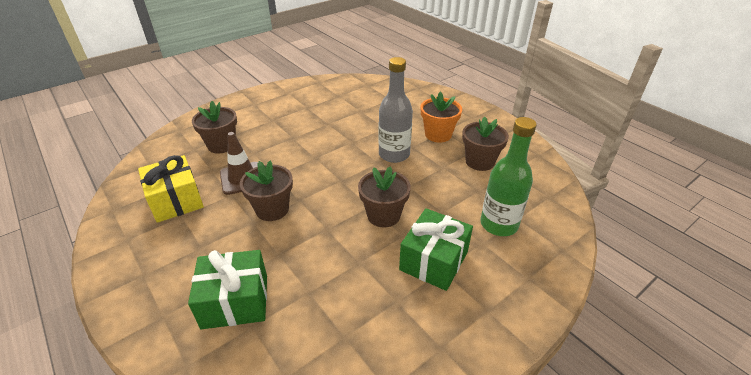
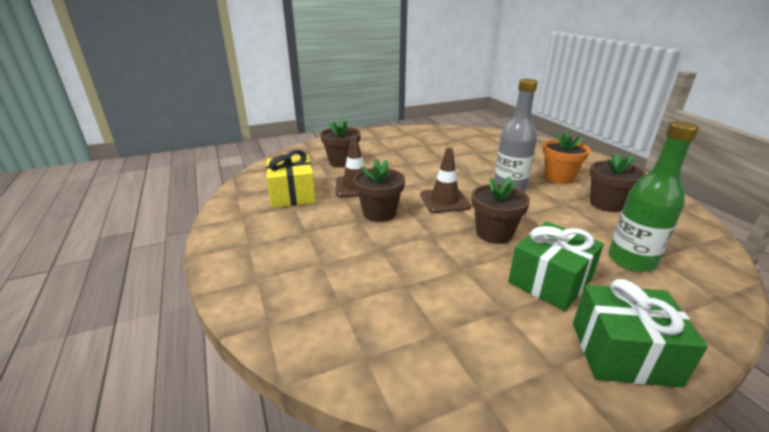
camera: 15 degrees right, 10 degrees down
green gift [188,250,267,329] -> green gift moved to [573,279,708,387]
none -> brown traffic cone [420,147,471,213]

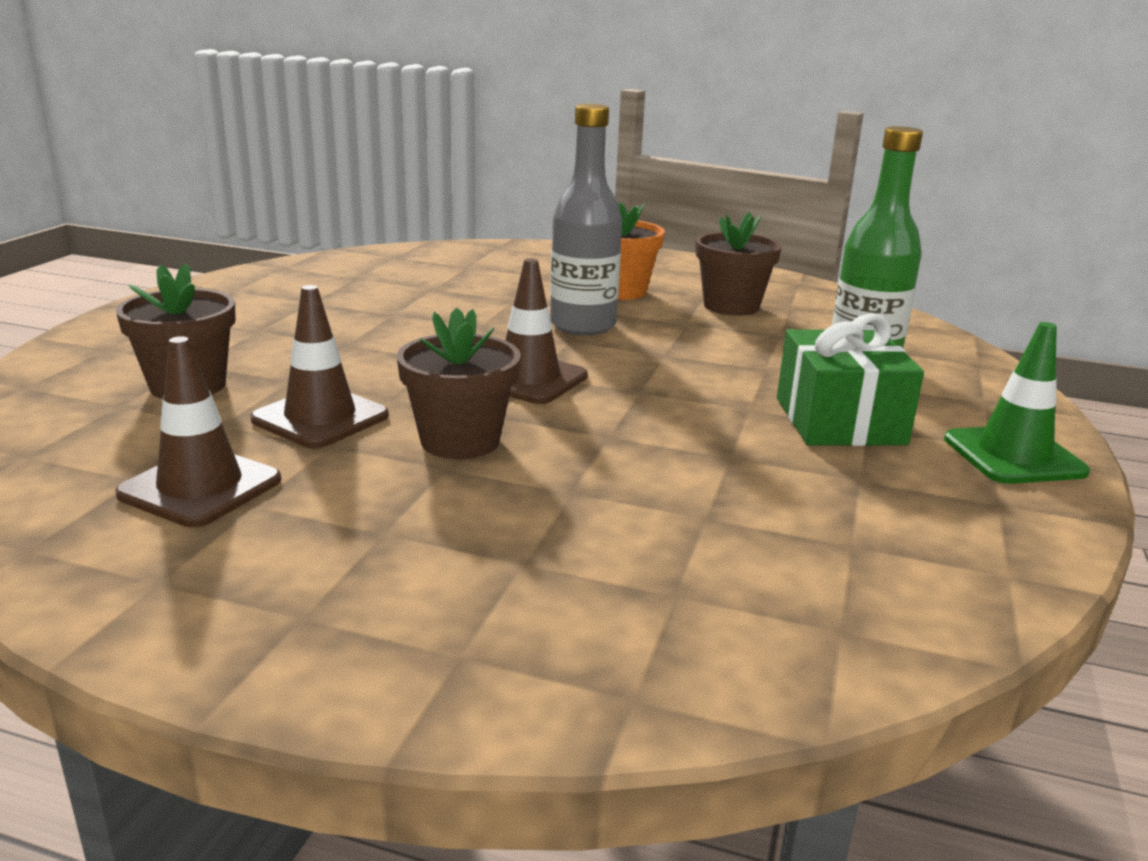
camera: 50 degrees left, 5 degrees down
yellow gift [266,150,316,208] -> brown traffic cone [115,336,281,527]
brown flower pot [472,176,530,244] -> none
green gift [573,279,708,387] -> green traffic cone [944,322,1090,484]

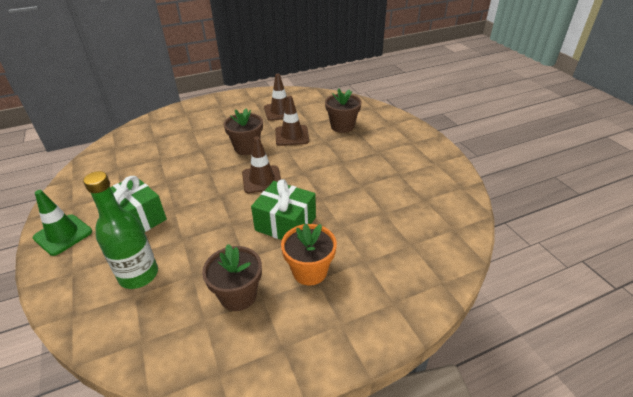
camera: 140 degrees right, 15 degrees up
grey bottle [550,104,622,336] -> green gift [251,179,316,240]

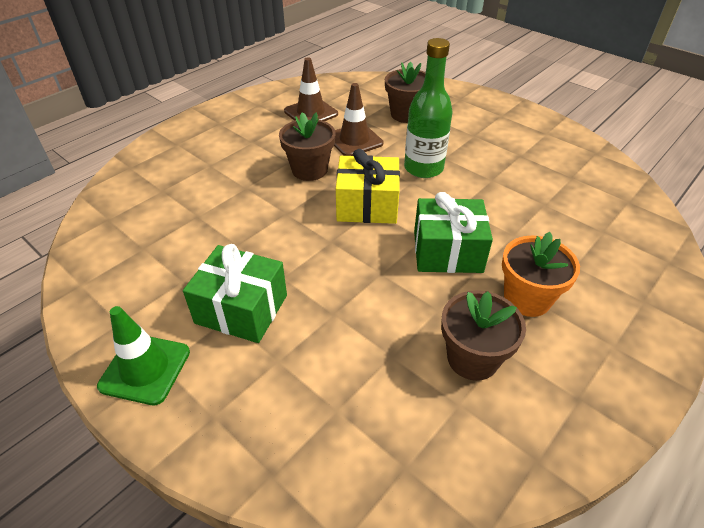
camera: 25 degrees left, 5 degrees up
green bottle [83,171,158,289] -> green bottle moved to [404,38,453,178]
brown traffic cone [242,137,281,193] -> yellow gift [336,149,400,224]

